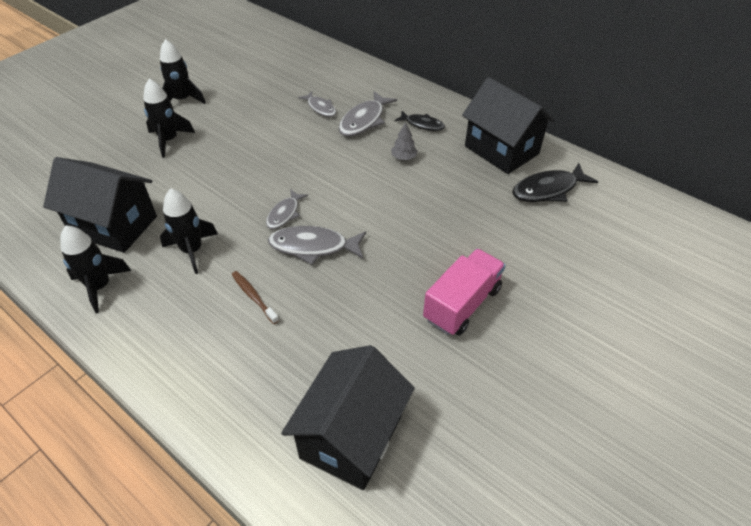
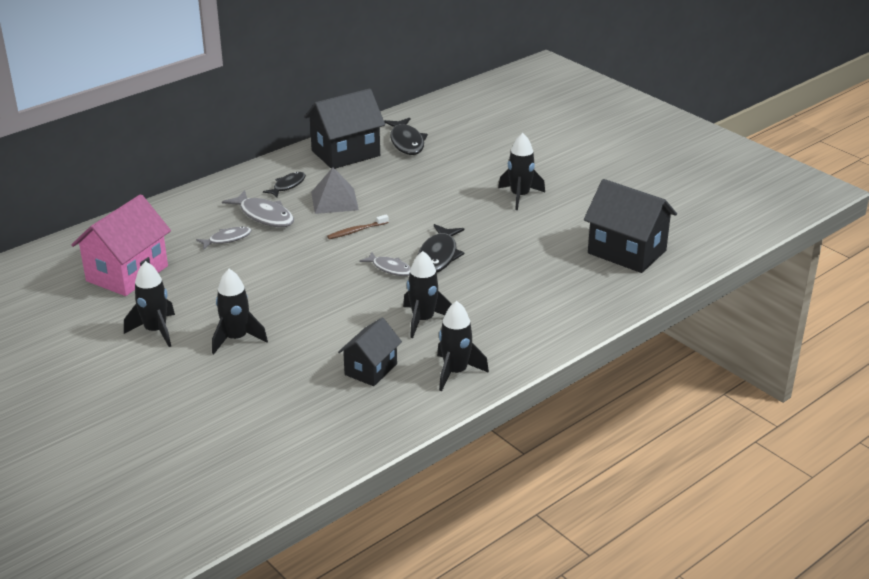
camera: 80 degrees left, 15 degrees down
black house [43,157,157,253] -> black house [338,318,402,386], size x0.60
brown toothbrush [232,271,279,324] -> brown toothbrush moved to [327,215,389,239]
grey fish [268,226,366,265] -> black fish [417,224,465,273]
grey tree [391,122,418,160] -> grey pyramid [311,167,359,214]
pink truck [423,249,506,336] -> black rocket [498,133,545,210]
none -> pink house [71,194,171,296]

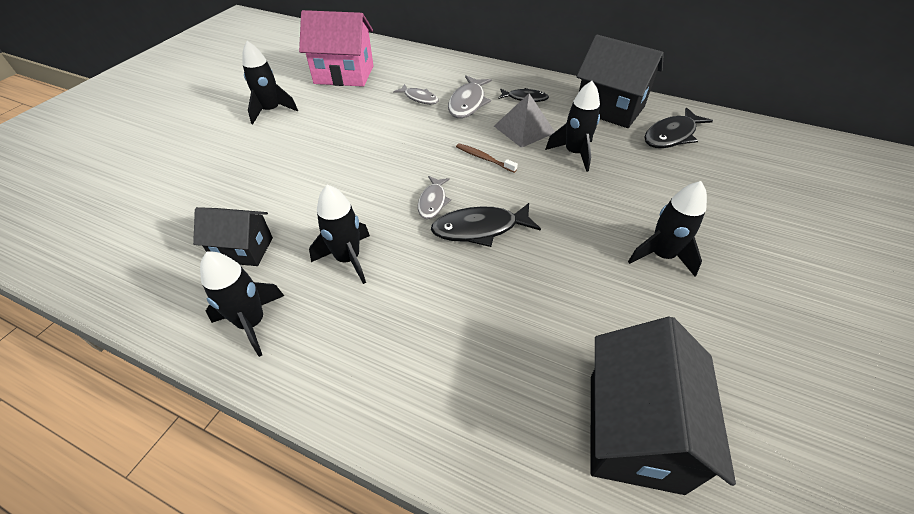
camera: 65 degrees right, 15 degrees up
black rocket [212,269,268,354] -> black rocket moved to [545,81,600,172]

